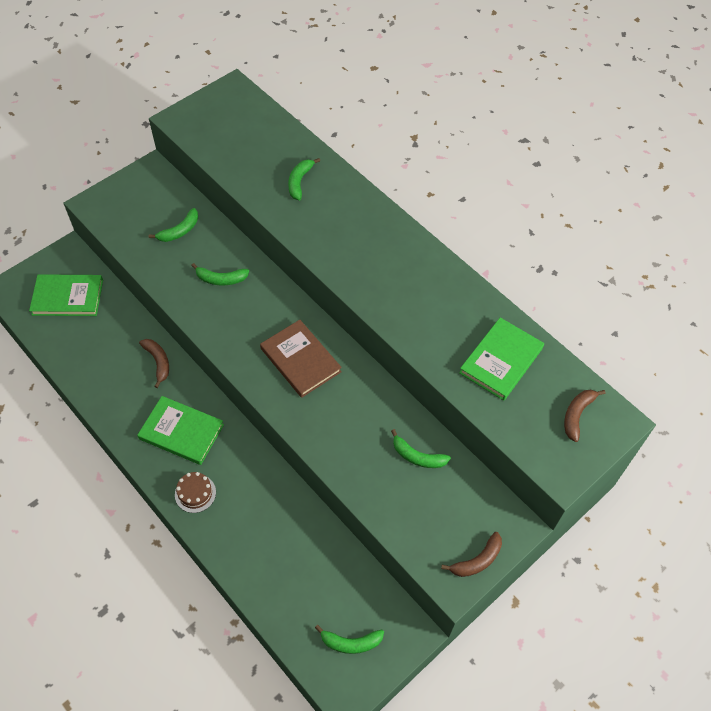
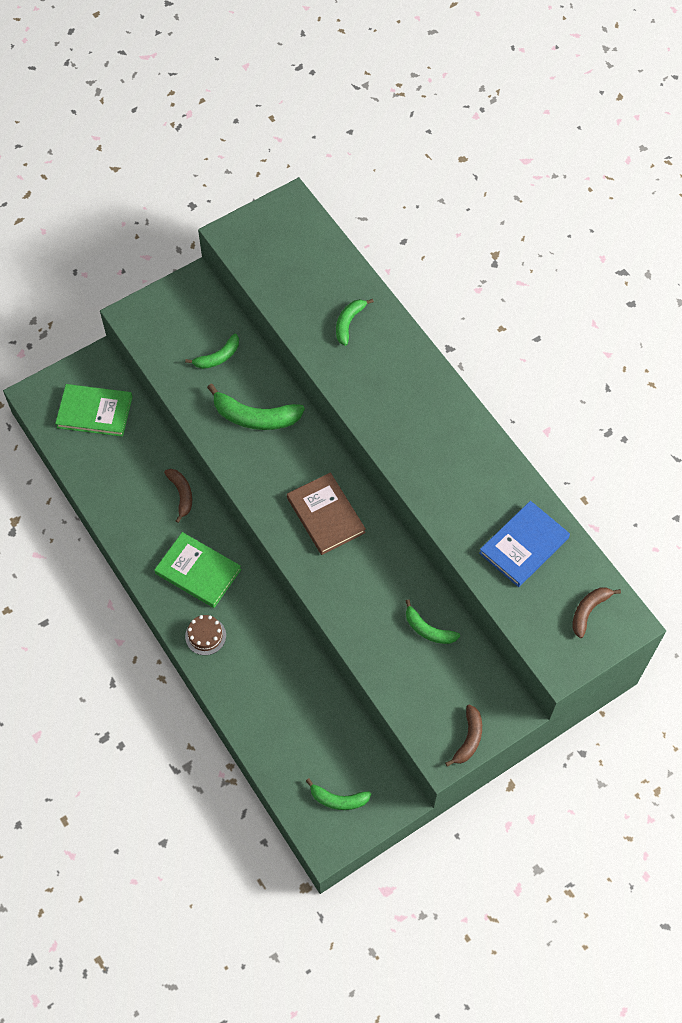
camera: 10 degrees right, 5 degrees up
green banana [191,263,249,285] -> green banana [207,384,305,430], size x1.65
brown banana [441,532,502,577] -> brown banana turned 45 degrees counterclockwise [445,704,482,767]
green book [459,317,544,401] -> blue book [479,501,570,587]

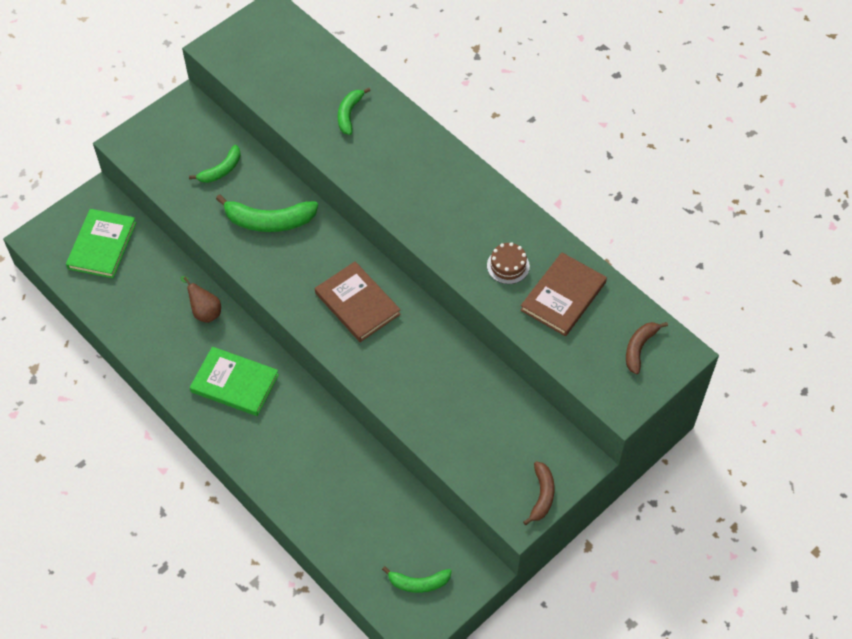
camera: 10 degrees left, 5 degrees down
green book [55,384,132,437] -> green book turned 75 degrees counterclockwise [66,209,137,278]
brown banana [164,469,192,523] -> brown pear [180,276,221,323]
brown cake [185,615,226,655] -> brown cake moved to [487,242,530,284]
green banana [406,599,460,644] -> none
blue book [479,501,570,587] -> brown book [520,252,607,336]

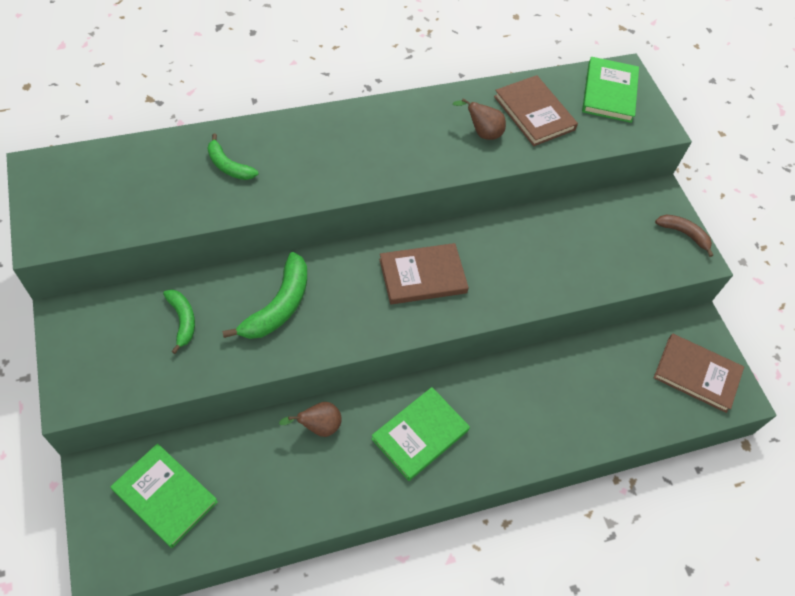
camera: 70 degrees left, 0 degrees up
green banana [382,566,452,593] -> brown book [654,333,744,413]
brown cake [487,242,530,284] -> brown pear [452,98,506,140]
brown banana [626,322,668,374] -> green book [582,57,639,123]

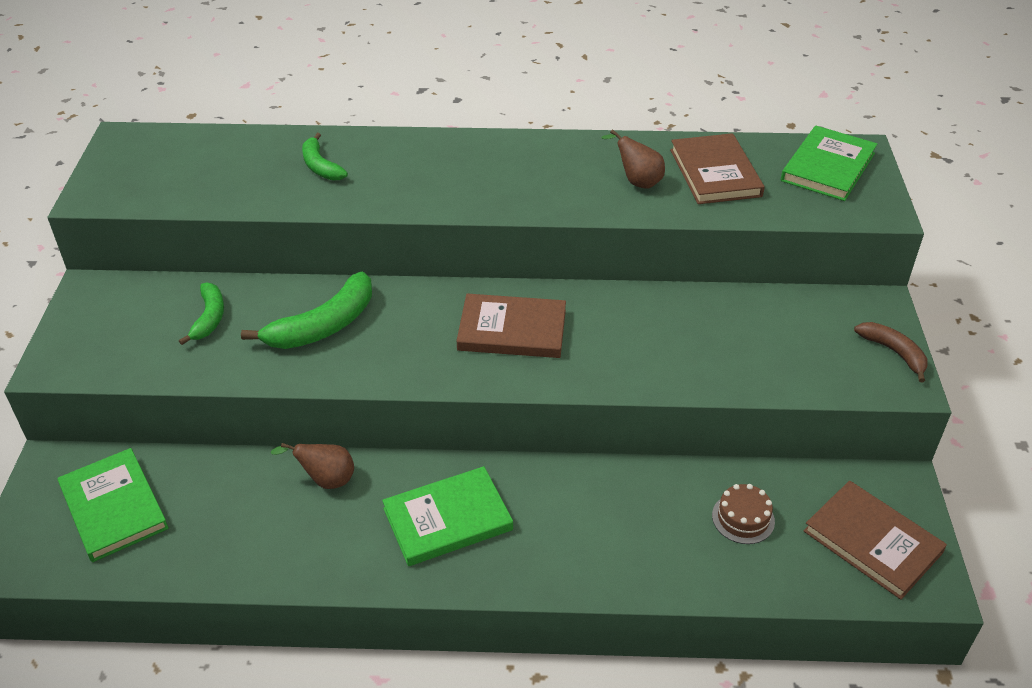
camera: 25 degrees right, 15 degrees down
none -> brown cake [712,484,775,544]

